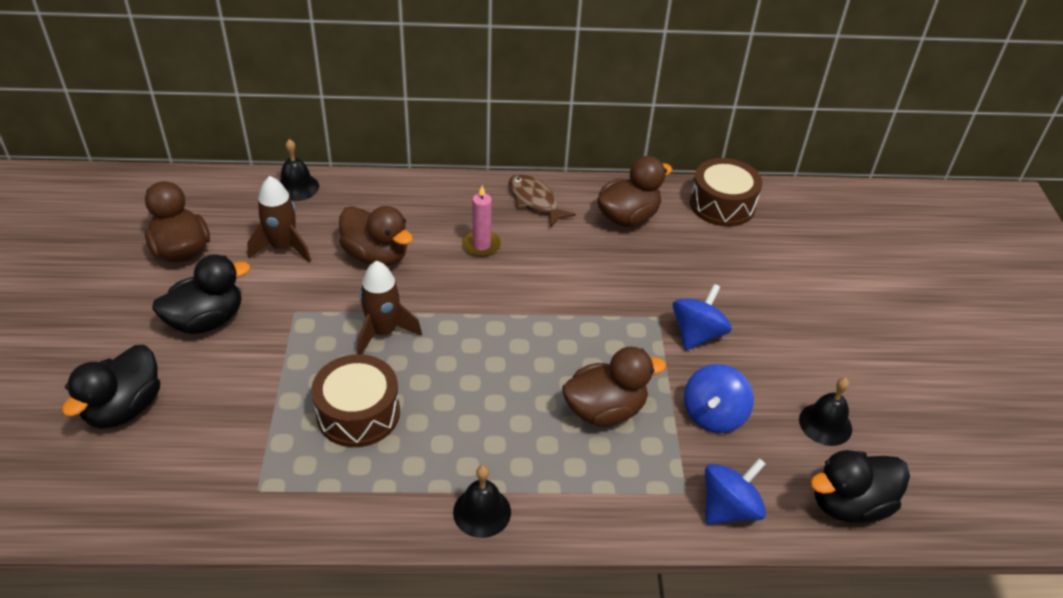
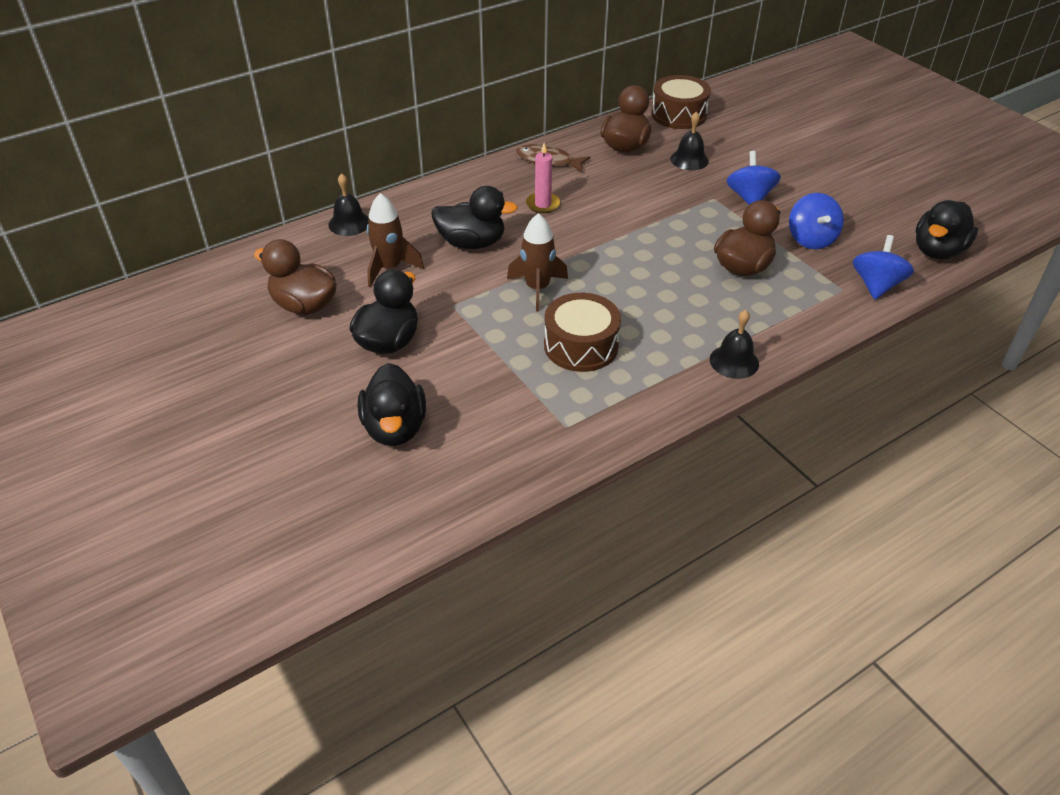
camera: 30 degrees left, 0 degrees up
brown duck [339,206,413,266] -> black duck [431,186,518,249]
black bell [799,378,852,446] -> black bell moved to [670,111,709,170]

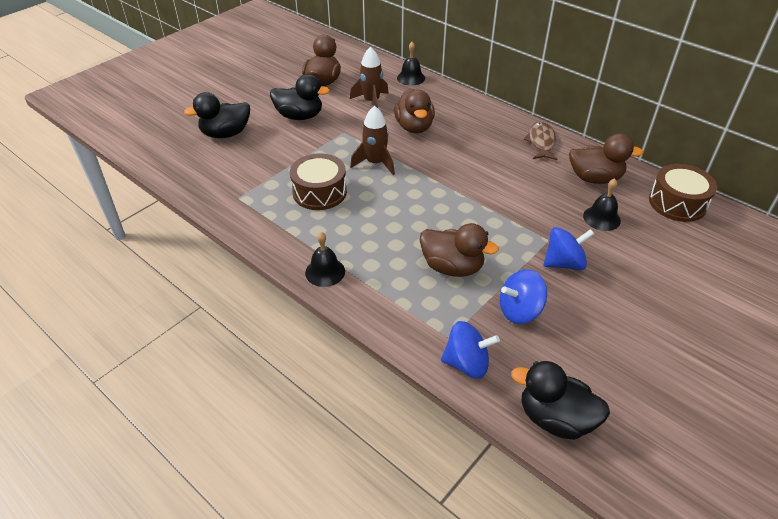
camera: 75 degrees right, 0 degrees up
black duck [431,186,518,249] -> brown duck [394,88,435,133]
pink candle [526,143,560,213] -> none

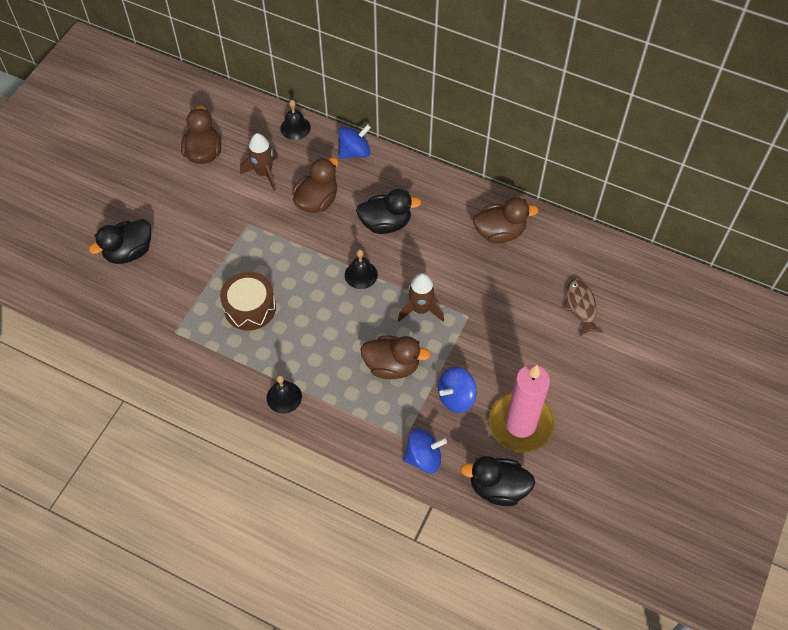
camera: 15 degrees left, 15 degrees up
black duck [270,74,330,120] -> black duck moved to [356,189,421,234]
brown rocket [350,106,395,175] -> brown rocket moved to [398,273,444,321]
brown duck [394,88,435,133] -> brown duck turned 120 degrees counterclockwise [292,157,338,213]
brown fish [524,122,557,160] -> brown fish moved to [564,278,603,336]
blue spinning top [543,227,594,270] -> blue spinning top moved to [339,124,371,159]
black bell [583,178,621,231] -> black bell moved to [345,249,378,289]
brown drum [649,164,717,222] -> none
none -> pink candle [489,365,555,452]

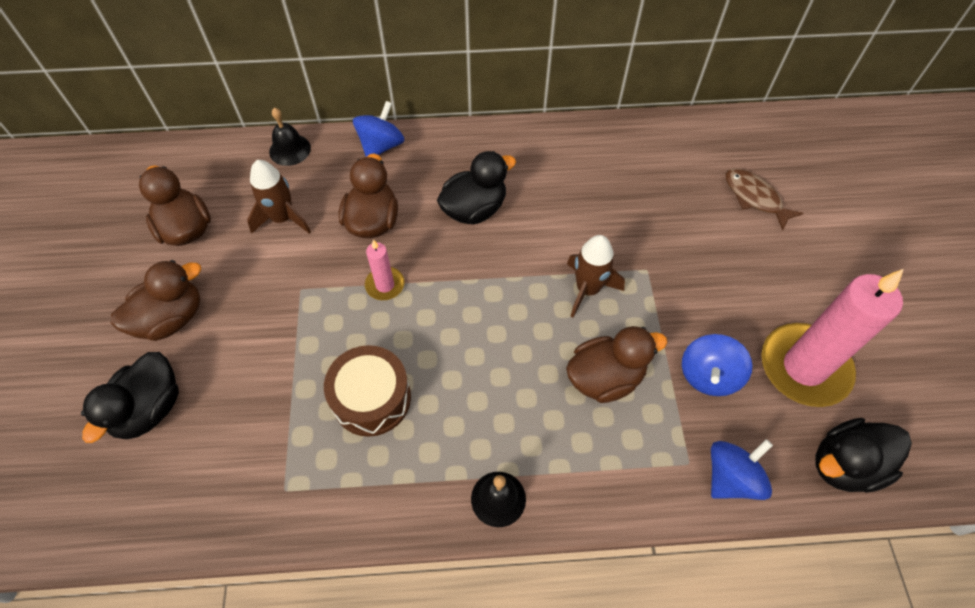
camera: 30 degrees left, 0 degrees up
black bell [345,249,378,289] -> none
brown duck [473,197,539,243] -> brown duck moved to [111,260,201,341]
none -> pink candle [365,239,404,300]

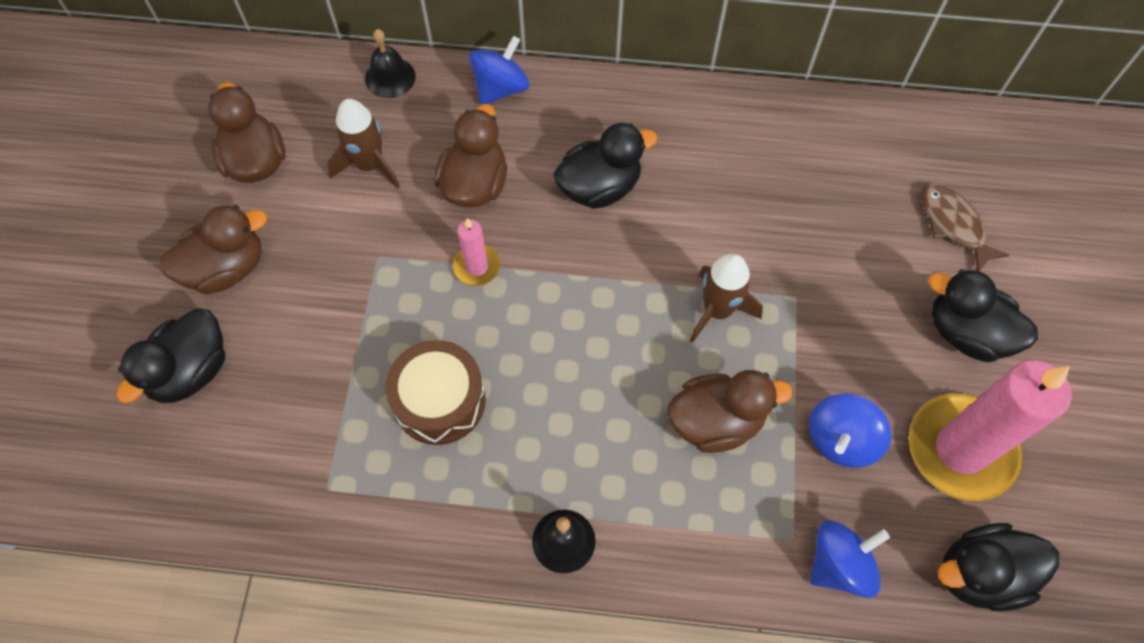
camera: 10 degrees right, 5 degrees up
none -> black duck [929,269,1038,363]

